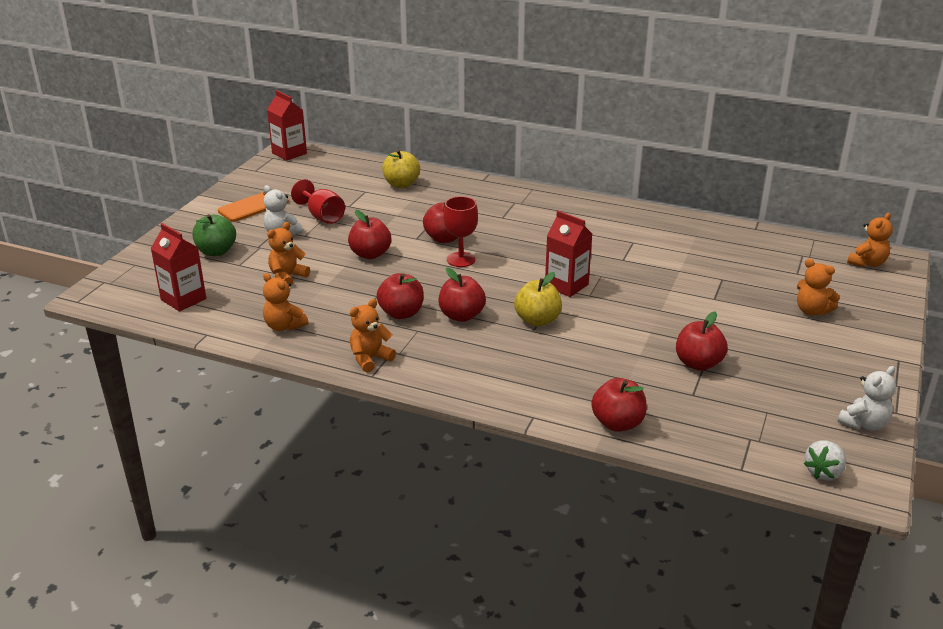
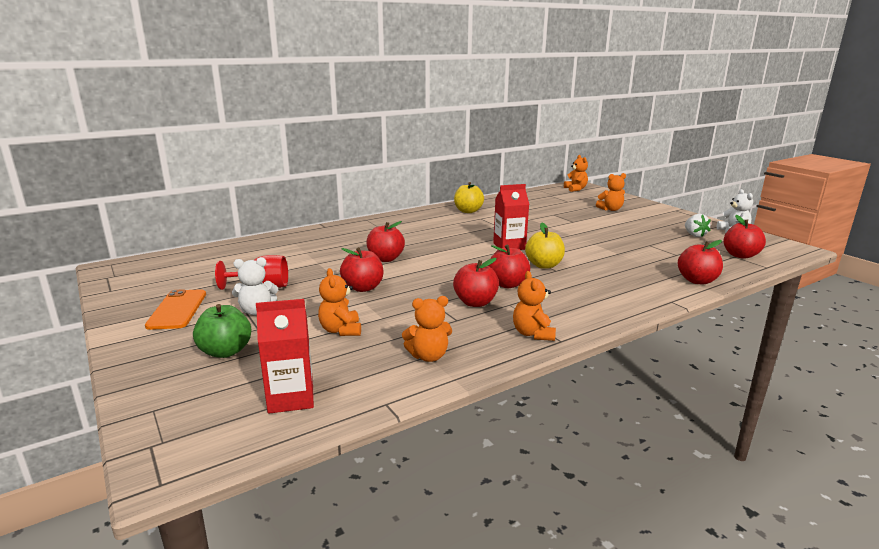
camera: 55 degrees left, 10 degrees down
red carton [267,90,307,161] -> none
yellow apple [382,150,420,188] -> yellow apple moved to [454,182,484,213]
red goblet [443,196,478,267] -> none
red apple [676,311,728,371] -> red apple moved to [723,215,766,259]
white strawberry [804,440,846,480] -> white strawberry moved to [685,214,711,237]

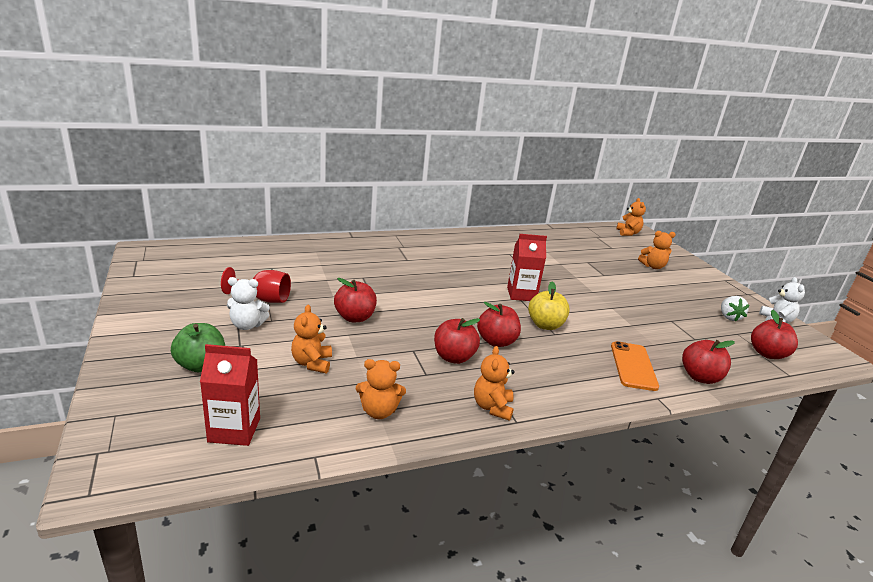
camera: 10 degrees right, 5 degrees up
orange phone [145,289,206,330] -> orange phone moved to [611,341,659,391]
red apple [366,221,405,262] -> none
yellow apple [454,182,484,213] -> none

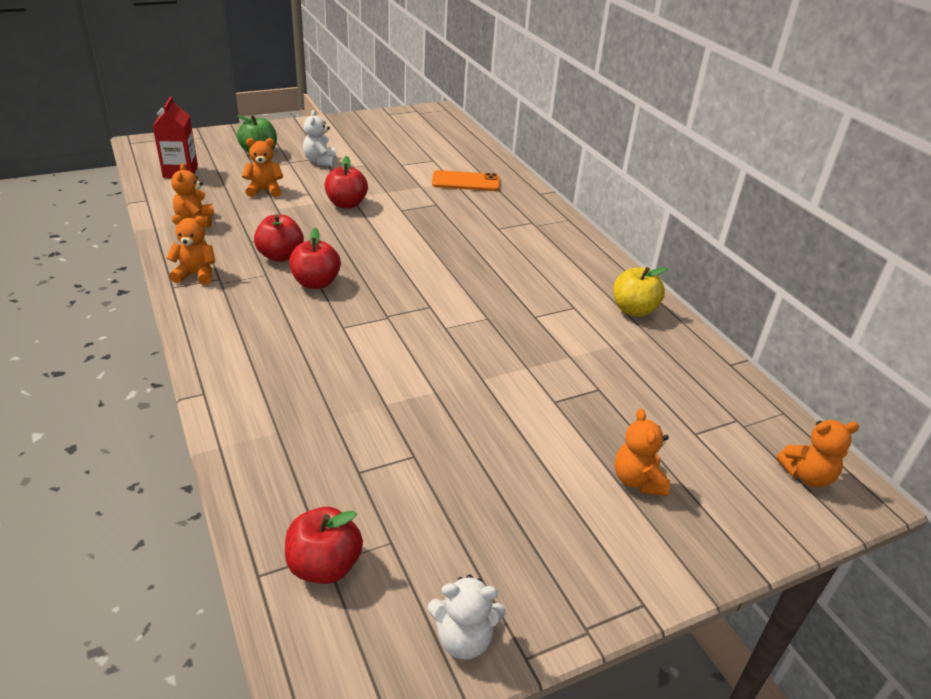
camera: 85 degrees right, 10 degrees up
red goblet [221,267,291,303] -> none
red carton [507,234,547,301] -> none
yellow apple [528,281,570,330] -> yellow apple moved to [613,267,667,317]
orange phone [611,341,659,391] -> orange phone moved to [432,170,500,191]
red apple [682,340,735,384] -> none
white strawberry [721,296,749,322] -> none

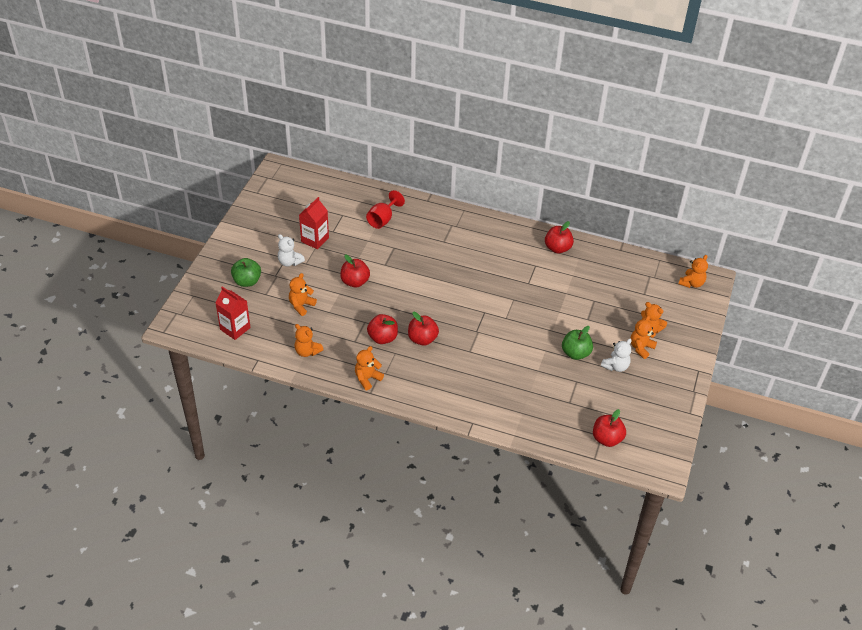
camera: 45 degrees left, 10 degrees up
white teddy bear [428,575,505,660] -> white teddy bear moved to [601,339,632,372]
orange phone [432,170,500,191] -> red goblet [366,190,405,229]
yellow apple [613,267,667,317] -> red apple [545,221,574,254]
none -> red carton [299,197,329,249]
none -> green apple [562,326,593,360]
none -> orange teddy bear [630,316,657,359]

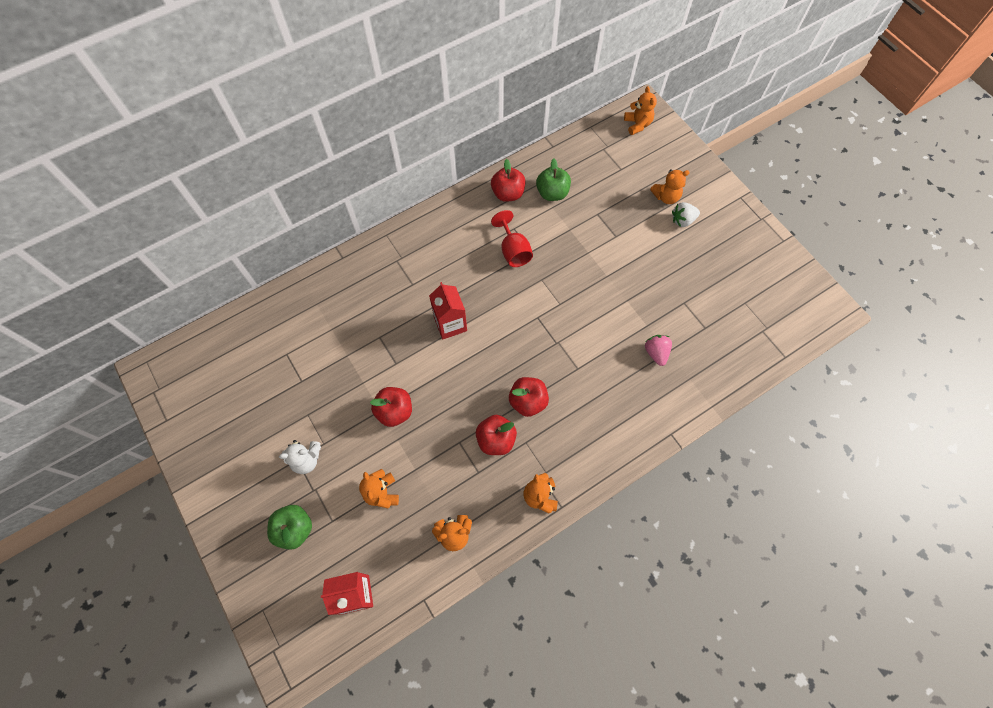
camera: 50 degrees left, 20 degrees up
red carton [299,197,329,249] -> red carton moved to [429,282,467,339]
red goblet [366,190,405,229] -> red goblet moved to [491,210,533,267]
green apple [562,326,593,360] -> green apple moved to [536,158,571,201]
red apple [593,409,626,447] -> none
white teddy bear [601,339,632,372] -> none
orange teddy bear [630,316,657,359] -> white strawberry [672,202,700,227]
none -> pink strawberry [645,335,672,366]

